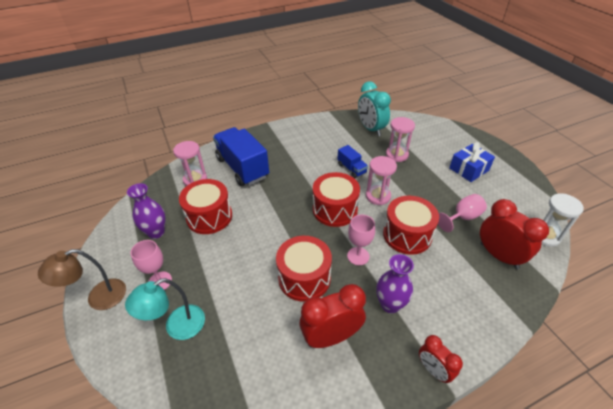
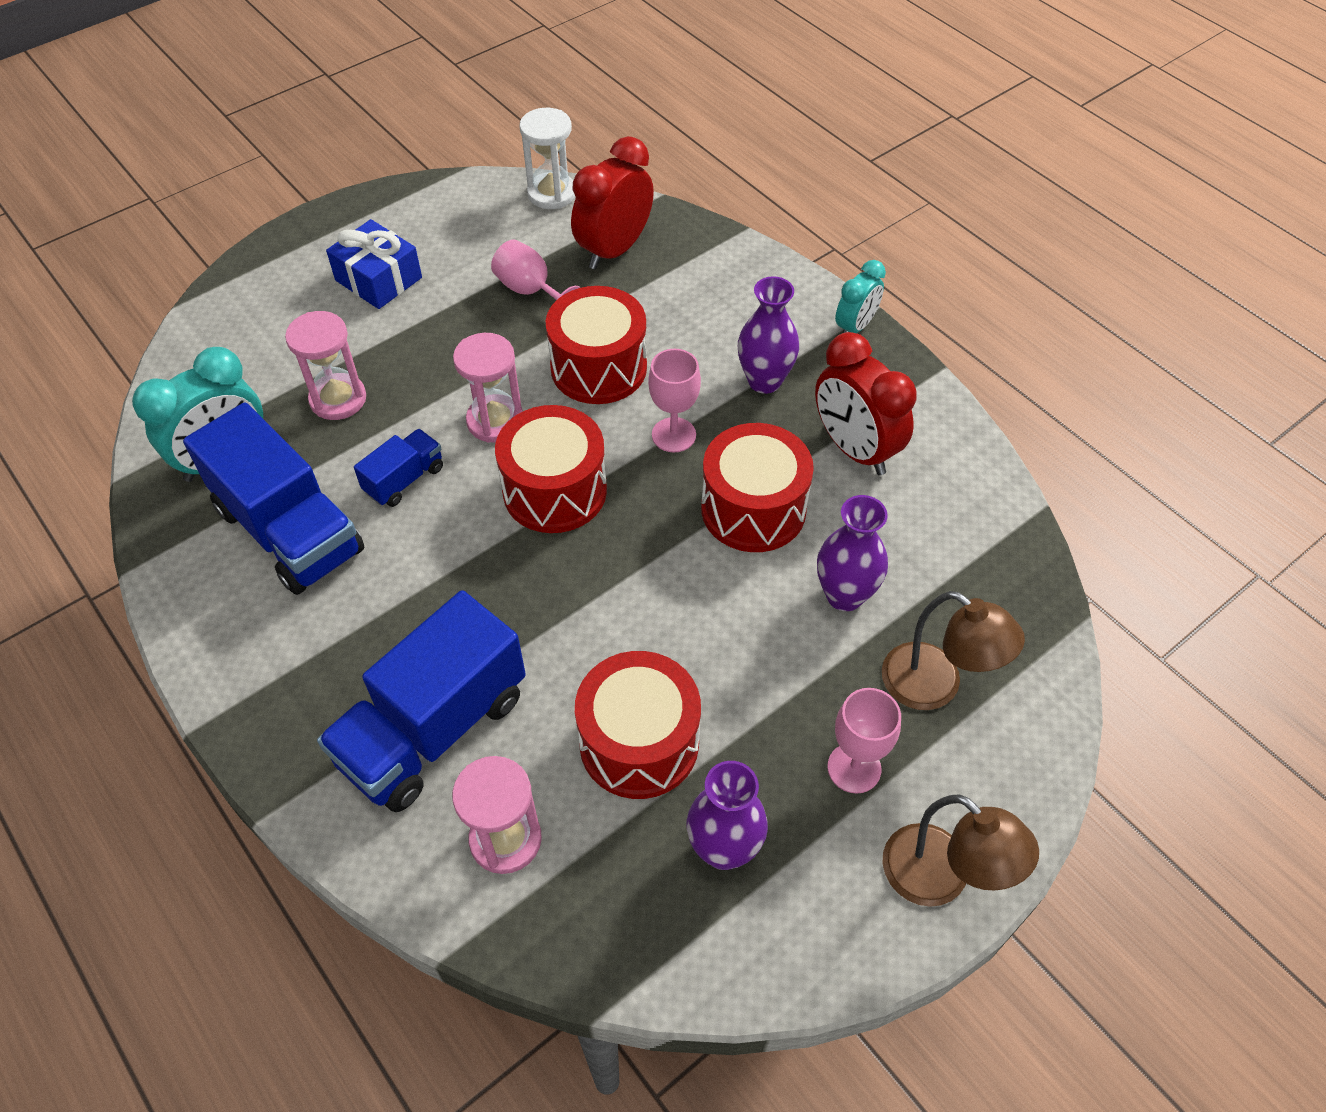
camera: 105 degrees left, 10 degrees up
turquoise lamp [125,278,205,340] -> brown lamp [882,591,1025,710]
red clock [419,335,463,383] -> turquoise clock [835,260,886,333]
none -> blue truck [183,402,365,595]
none -> purple vase [817,495,888,611]

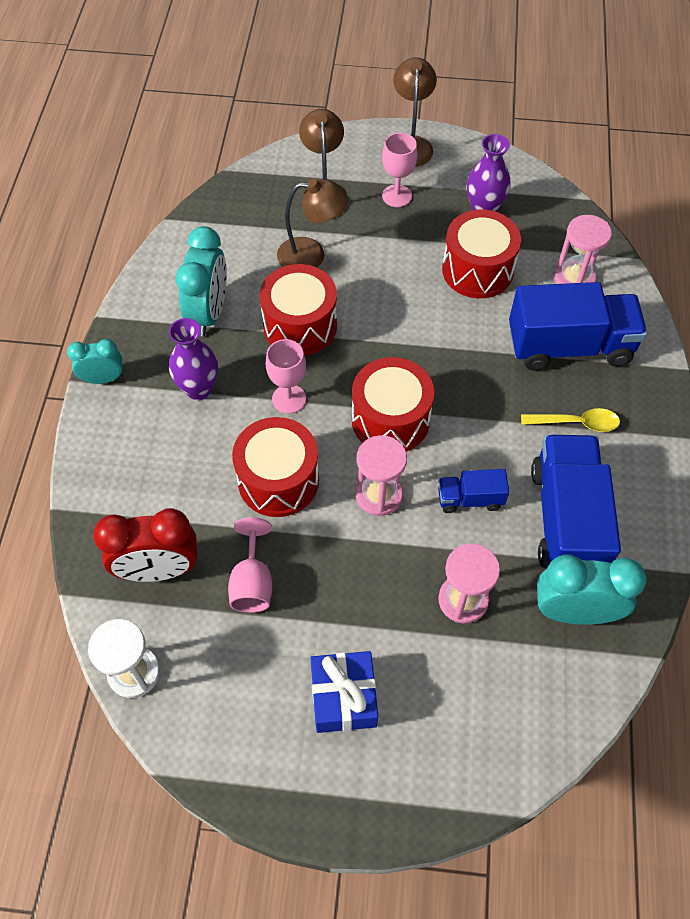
camera: 135 degrees left, 5 degrees up
red clock [815,332,917,475] -> turquoise clock [175,226,227,336]
purple vase [817,495,888,611] -> brown lamp [277,179,347,268]
none -> yellow spoon [521,408,620,432]

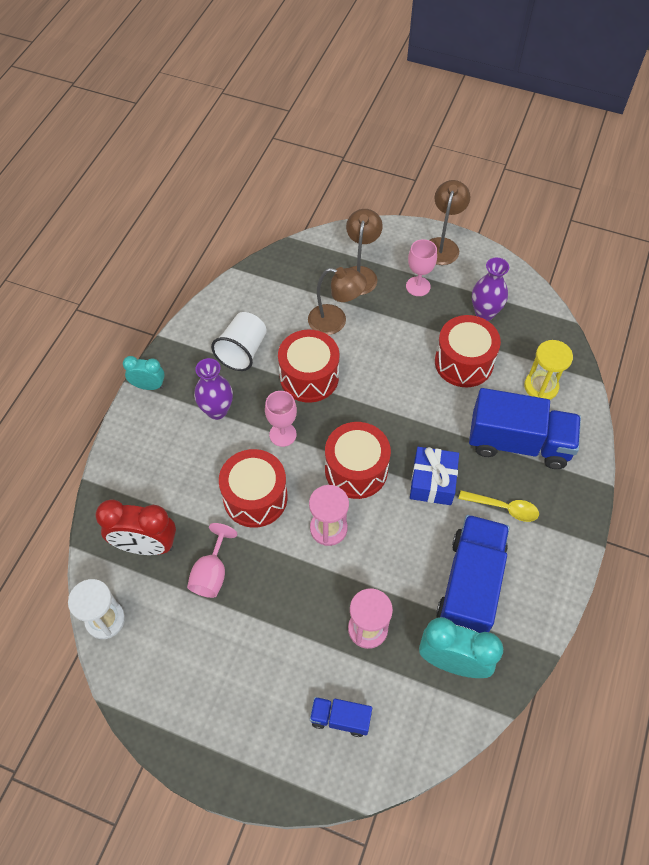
camera: 15 degrees right, 0 degrees up
turquoise clock [175,226,227,336] -> white cup [211,312,267,371]
blue gift [310,651,378,733] -> blue gift moved to [410,447,459,505]
blue truck [438,469,509,513] -> blue truck moved to [310,697,372,737]
pink hourglass [554,215,612,284] -> yellow hourglass [524,340,573,400]

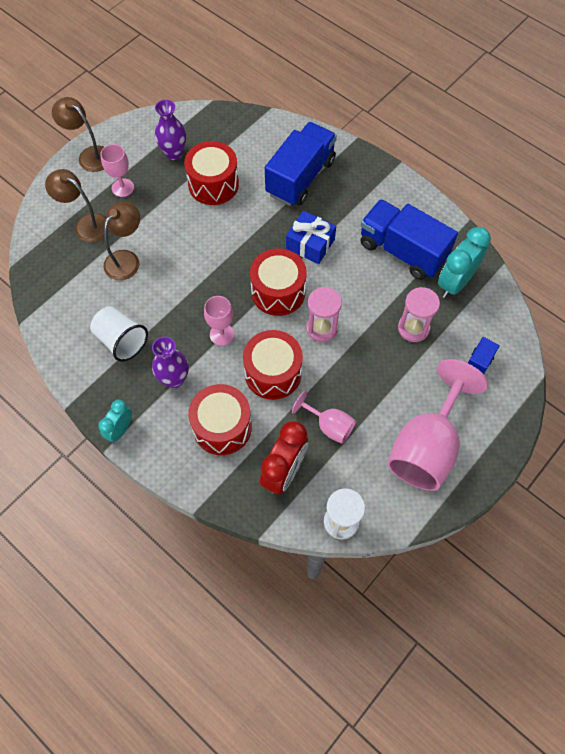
camera: 70 degrees left, 5 degrees up
red drum [278,330,340,403] -> red drum moved to [188,384,252,455]
yellow spoon [459,490,539,522] -> none
yellow hourglass [524,340,573,400] -> none
none -> pink goblet [387,359,488,491]

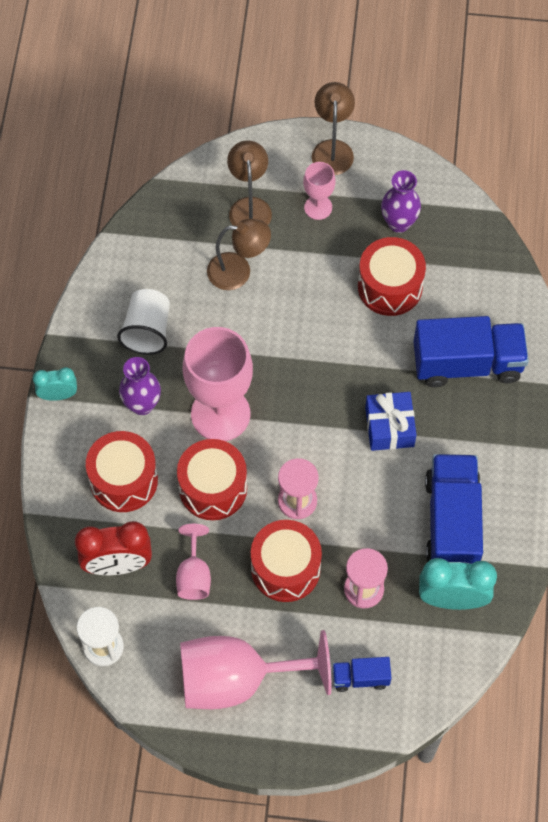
camera: 55 degrees right, 0 degrees up
pink goblet [204,296,234,346] -> pink goblet [183,327,253,441], size x2.01
red drum [250,248,307,316] -> red drum moved to [251,520,322,602]

